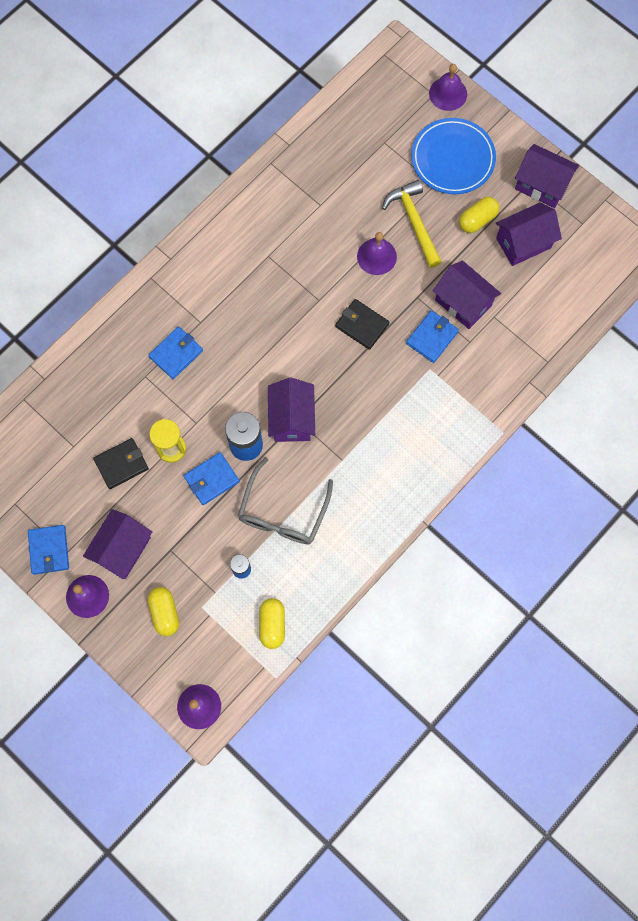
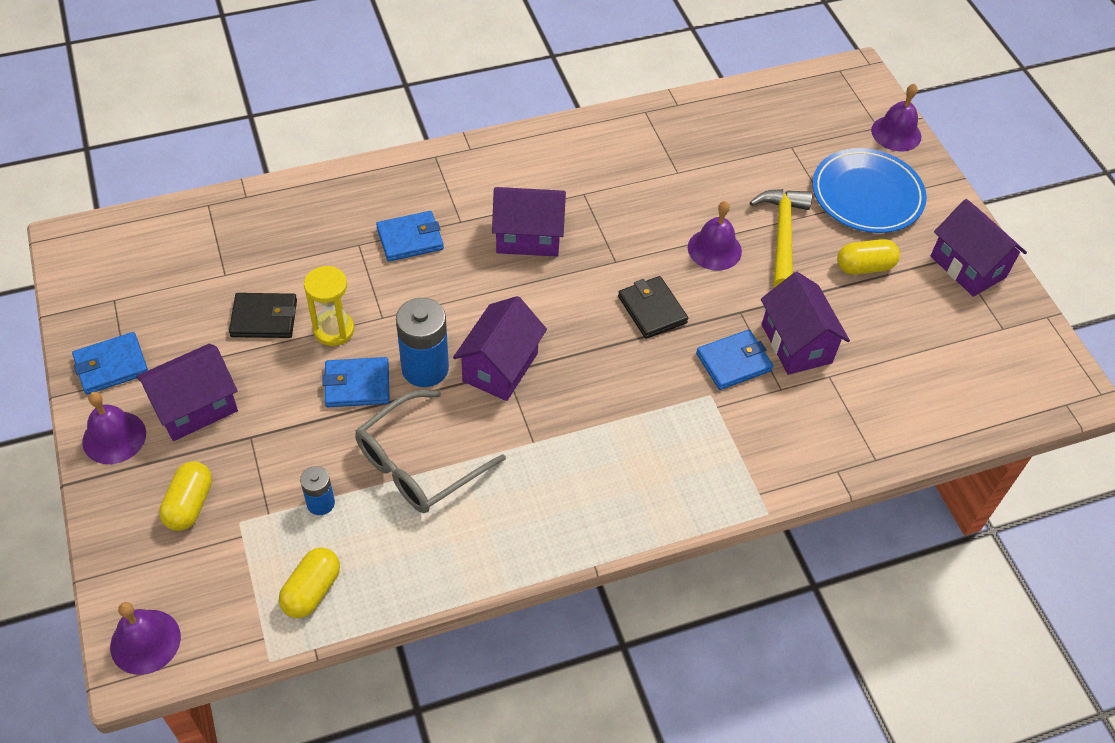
camera: 25 degrees right, 20 degrees down
blue wallet [28,525,69,575] -> blue wallet turned 45 degrees clockwise [72,332,148,395]
purple house [496,202,562,266] -> purple house moved to [492,187,566,257]

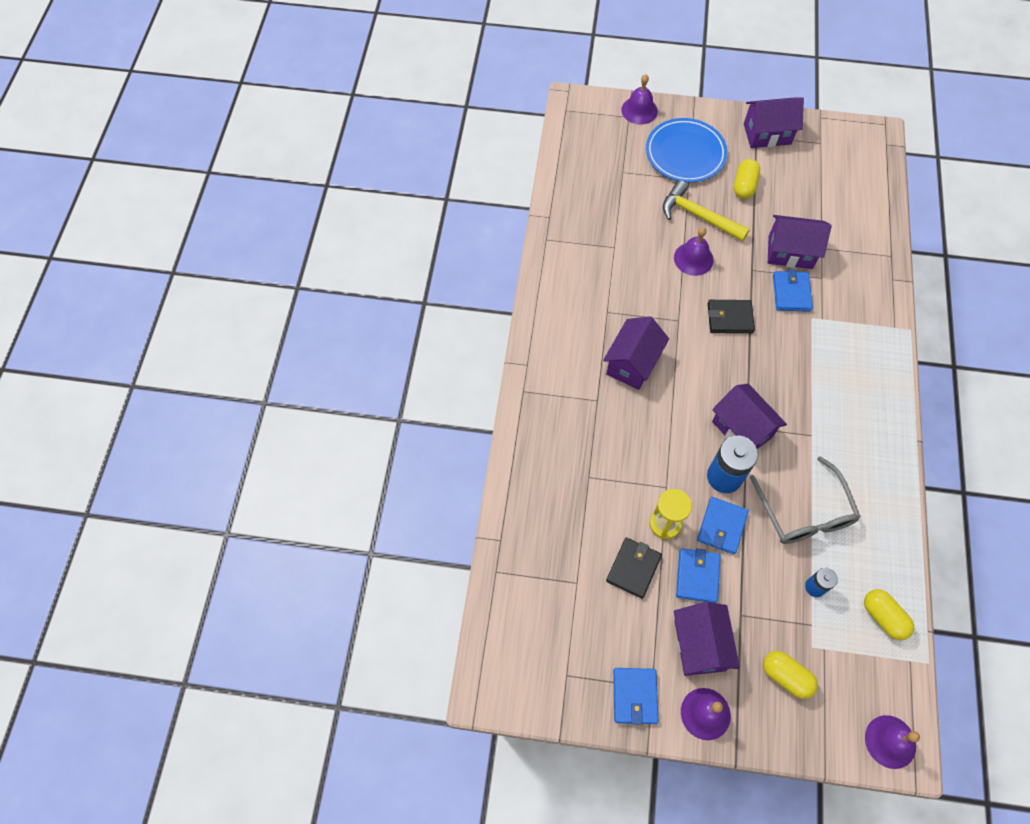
camera: 60 degrees left, 10 degrees up
blue wallet [376,211,444,262] -> blue wallet moved to [676,548,720,603]

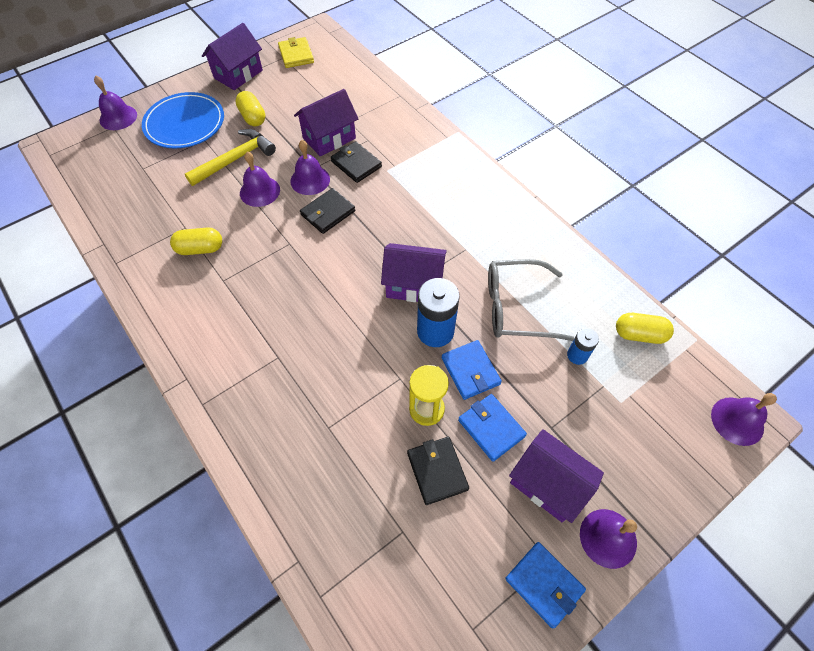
camera: 45 degrees left, 5 degrees down
purple house [603,316,669,390] -> none
yellow hammer [663,181,750,242] -> yellow hammer turned 150 degrees clockwise [185,129,276,186]
grey glasses [750,456,861,544] -> grey glasses turned 150 degrees clockwise [488,259,574,341]
yellow capsule [763,651,818,699] -> yellow capsule moved to [170,227,222,255]
blue wallet [773,270,813,312] -> black wallet [331,141,382,183]
none -> yellow wallet [278,37,314,68]
none -> purple bell [290,140,330,195]

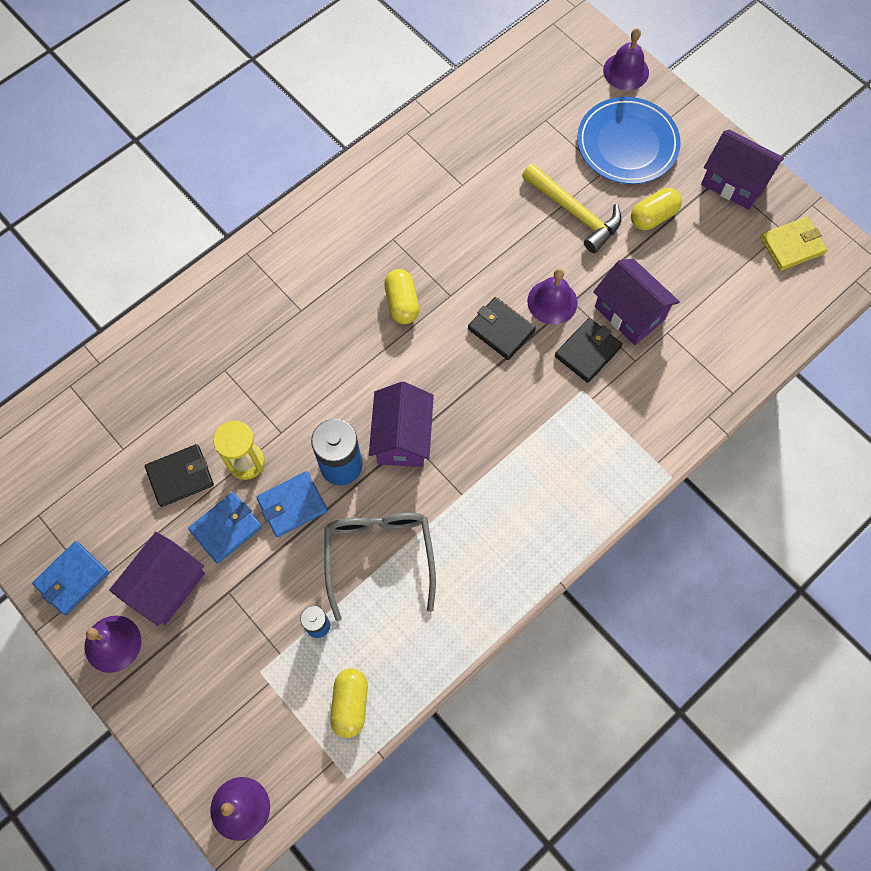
camera: 85 degrees right, 10 degrees up
yellow capsule [170,227,222,255] -> yellow capsule moved to [384,269,419,324]
purple bell [240,152,280,207] -> none

